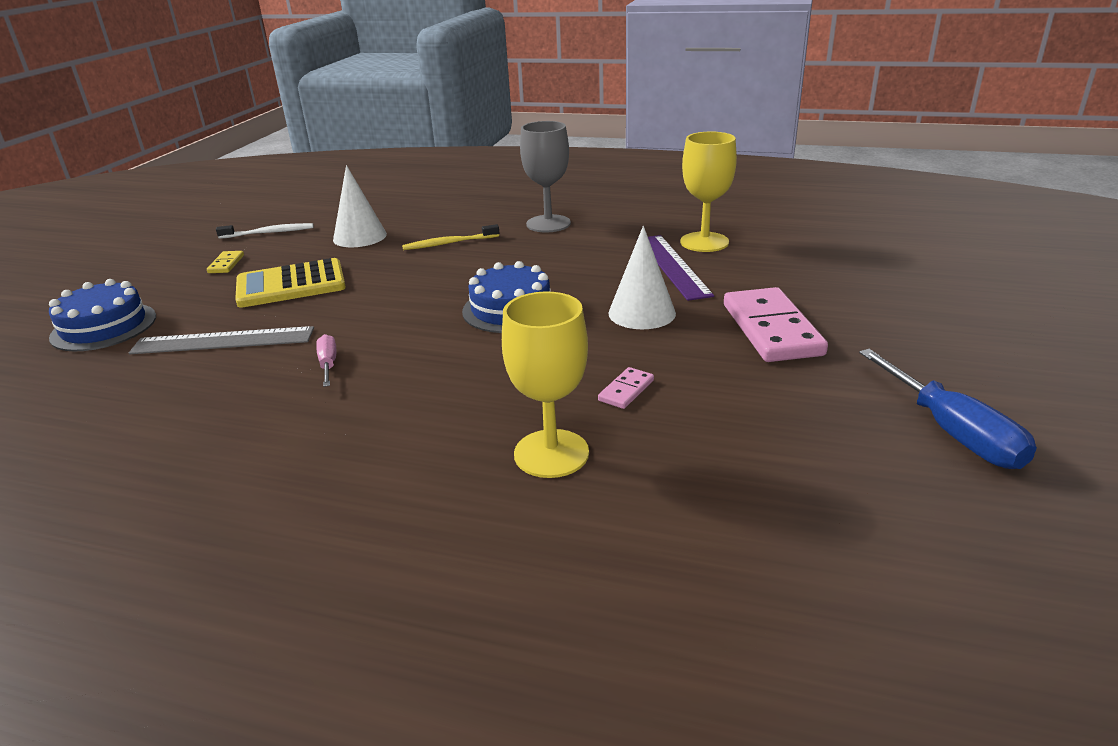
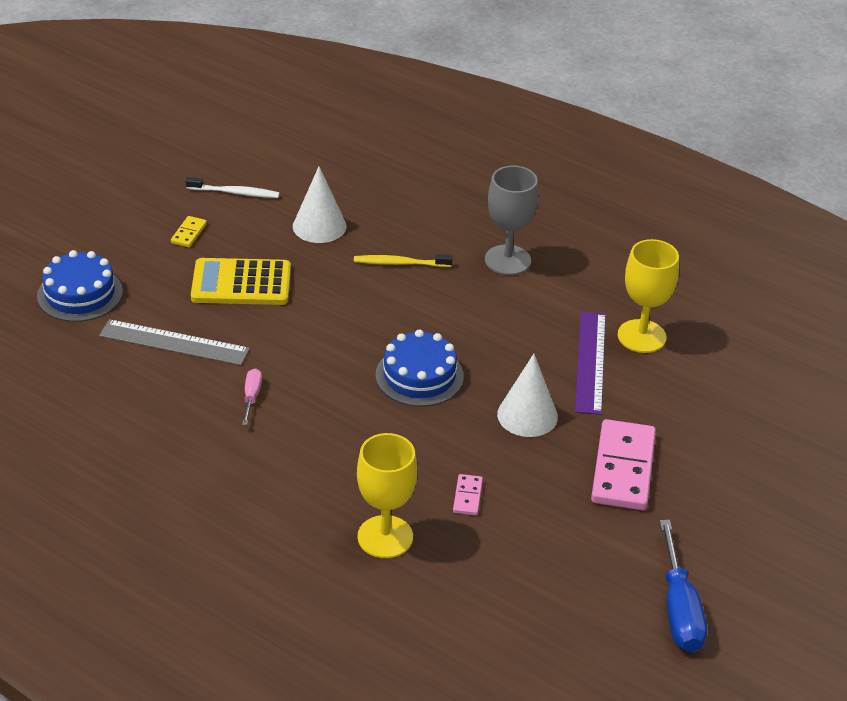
camera: 15 degrees right, 10 degrees up
pink domino [598,367,654,409] -> pink domino turned 45 degrees counterclockwise [453,474,483,515]

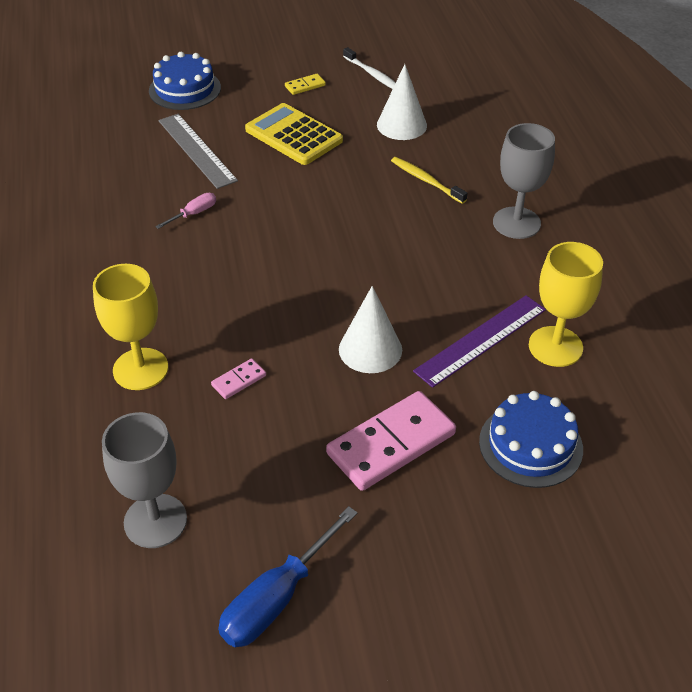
camera: 45 degrees right, 5 degrees up
blue cake [376,329,464,407] -> blue cake moved to [479,391,583,488]
none -> grey goblet [102,412,187,548]

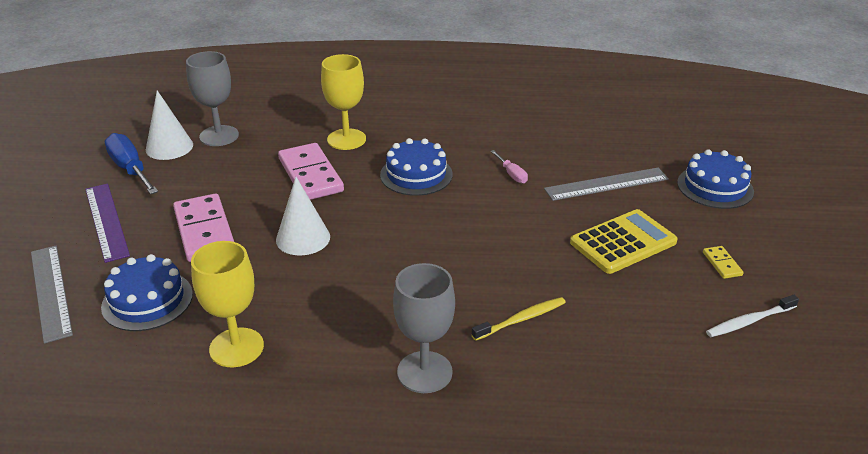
camera: 105 degrees right, 10 degrees down
pink domino [211,358,266,399] -> pink domino [278,143,344,200], size x2.25
white cone [377,64,427,140] -> white cone moved to [146,90,193,160]
purple ruler [413,295,546,388] -> purple ruler moved to [85,184,130,263]
none -> grey ruler [31,246,73,344]
none -> blue cake [380,138,453,196]

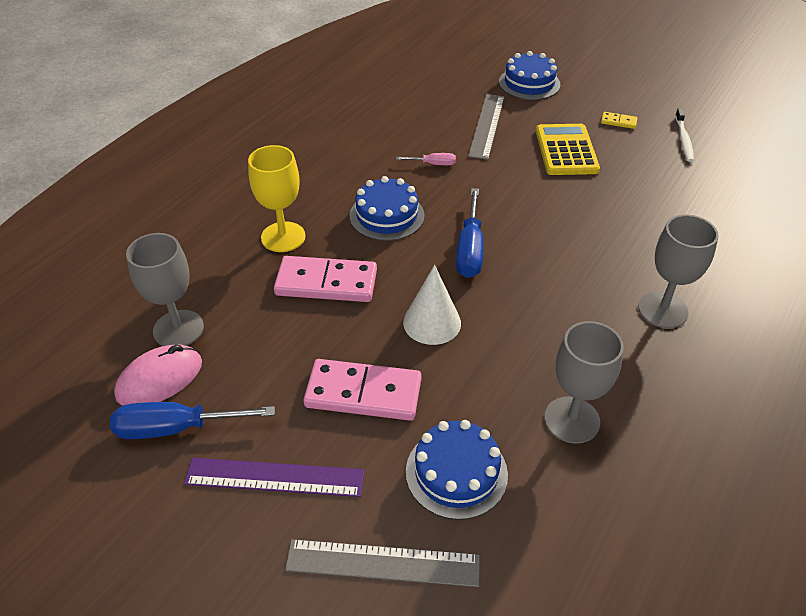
camera: 60 degrees left, 10 degrees up
white cone [146,90,193,160] -> pink mouse [114,345,202,405]
yellow goblet [191,241,264,367] -> grey goblet [544,321,624,444]
yellow toothbrush [472,297,566,341] -> none
none -> blue screwdriver [456,188,484,278]

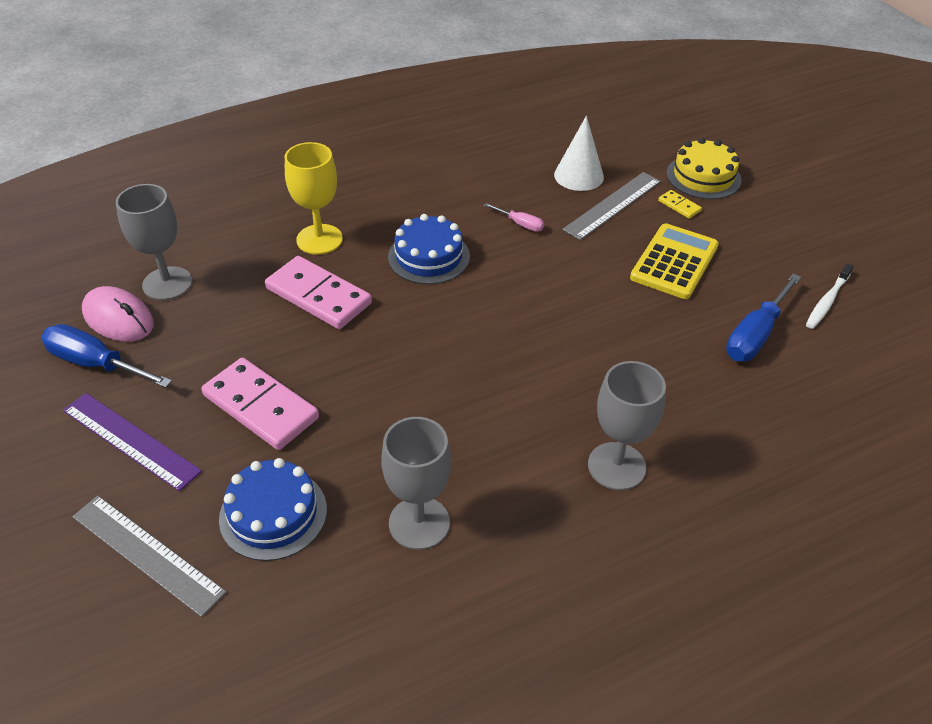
camera: 30 degrees right, 0 degrees up
pink mouse [114,345,202,405] -> pink mouse turned 45 degrees clockwise [82,286,154,342]
white cone [403,265,461,345] -> white cone moved to [554,116,604,191]
blue screwdriver [456,188,484,278] -> blue screwdriver moved to [726,274,801,361]
blue cake [499,51,560,100] -> yellow cake [666,138,742,199]
yellow domino [601,112,637,129] -> yellow domino moved to [658,190,702,219]

